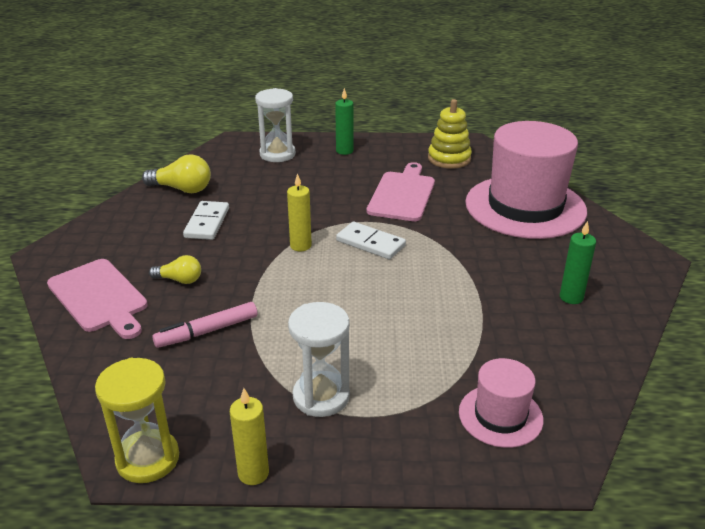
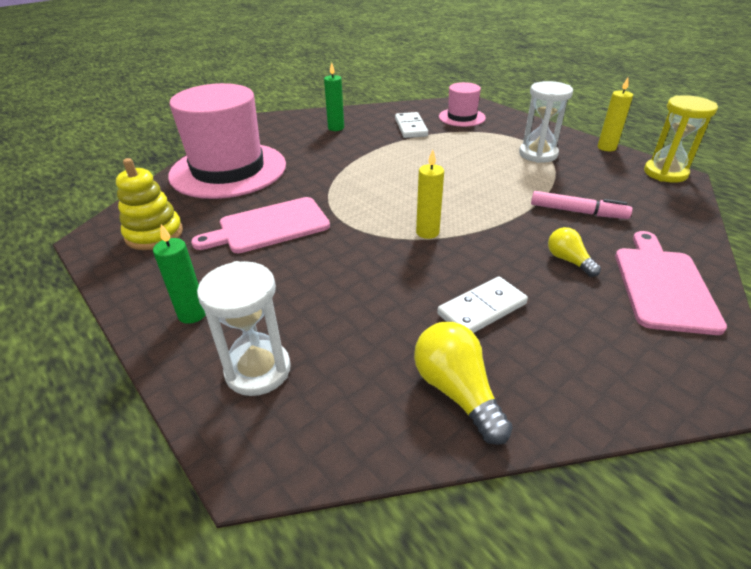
camera: 130 degrees left, 5 degrees up
white domino [336,222,406,259] -> white domino moved to [395,112,428,138]

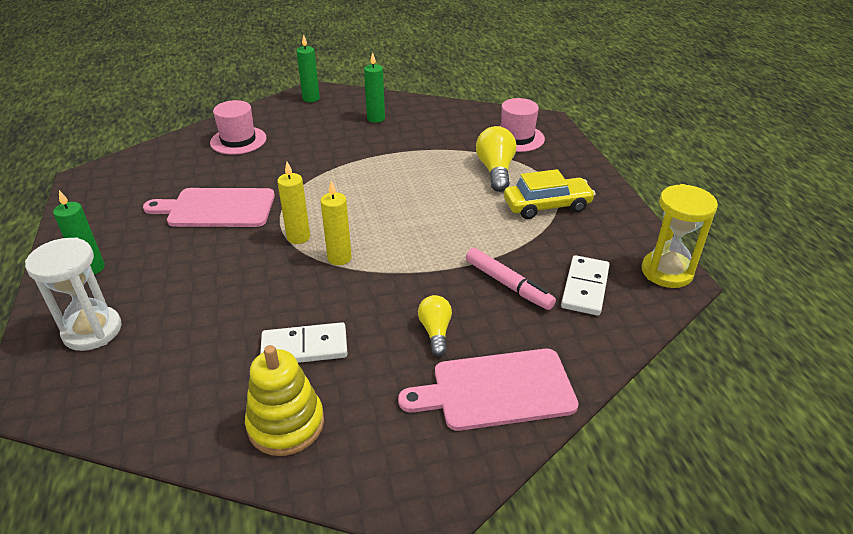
camera: 25 degrees right, 0 degrees up
yellow stacking toy [116,158,183,250] -> yellow stacking toy moved to [245,345,324,456]
pink hat [168,83,286,199] -> pink hat [210,100,267,155], size x0.48
white domino [395,112,428,138] -> white domino moved to [561,255,610,316]
yellow light bulb [414,322,513,445] -> yellow light bulb moved to [476,126,517,192]
white hourglass [519,81,573,163] -> yellow car [504,169,595,219]
yellow candle [598,77,633,151] -> yellow candle moved to [277,162,310,244]
pink cutting board [615,231,727,335] -> pink cutting board turned 135 degrees counterclockwise [398,349,579,431]
none -> green candle [296,34,320,102]

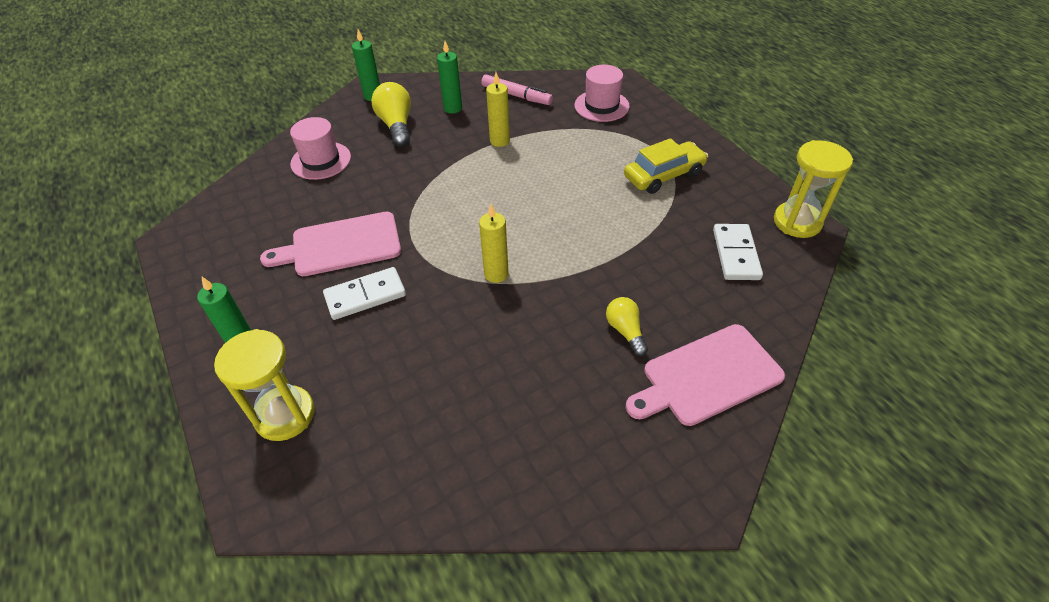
camera: 15 degrees left, 10 degrees up
white hourglass [25,237,122,351] -> yellow hourglass [214,329,314,441]
yellow stacking toy [245,345,324,456] -> none
white domino [260,322,348,363] -> white domino moved to [323,267,406,320]
yellow candle [277,162,310,244] -> yellow candle moved to [486,72,510,147]
pink marker [466,248,556,310] -> pink marker moved to [481,75,553,105]
yellow light bulb [476,126,517,192] -> yellow light bulb moved to [371,82,411,146]

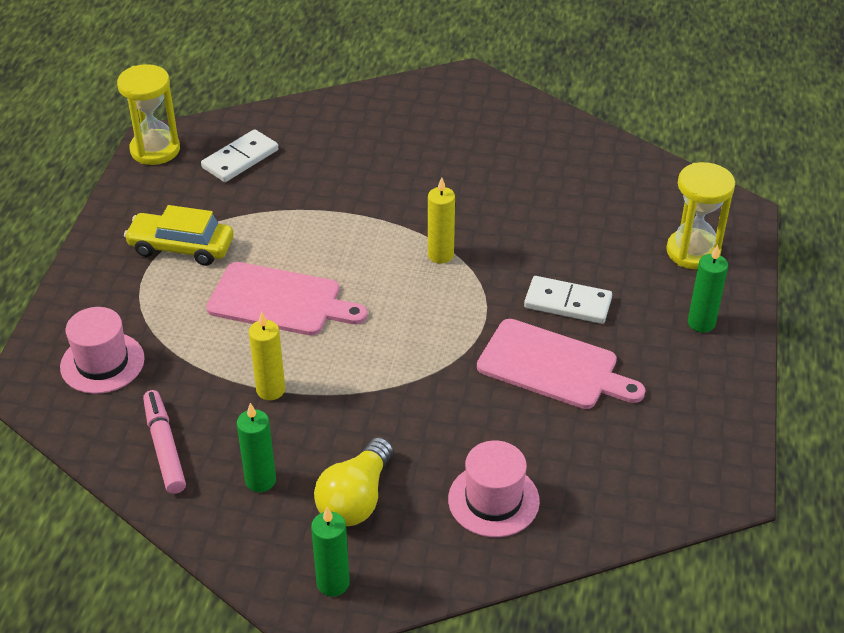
camera: 140 degrees left, 5 degrees down
yellow light bulb [606,297,648,356] -> none
pink cutting board [626,324,785,426] -> pink cutting board moved to [206,262,368,335]

